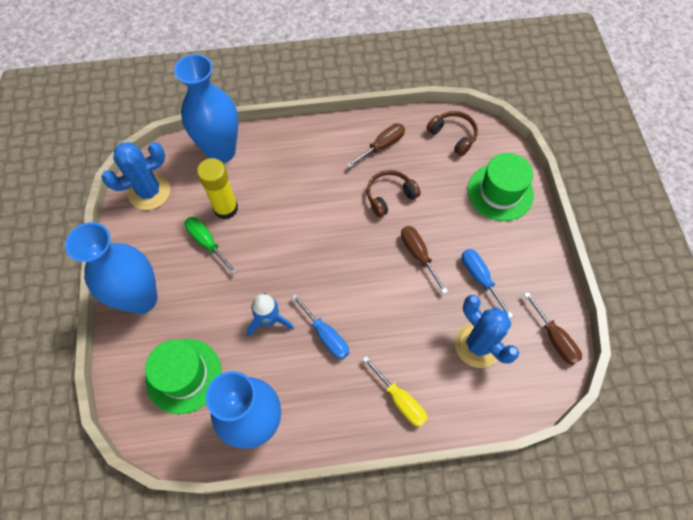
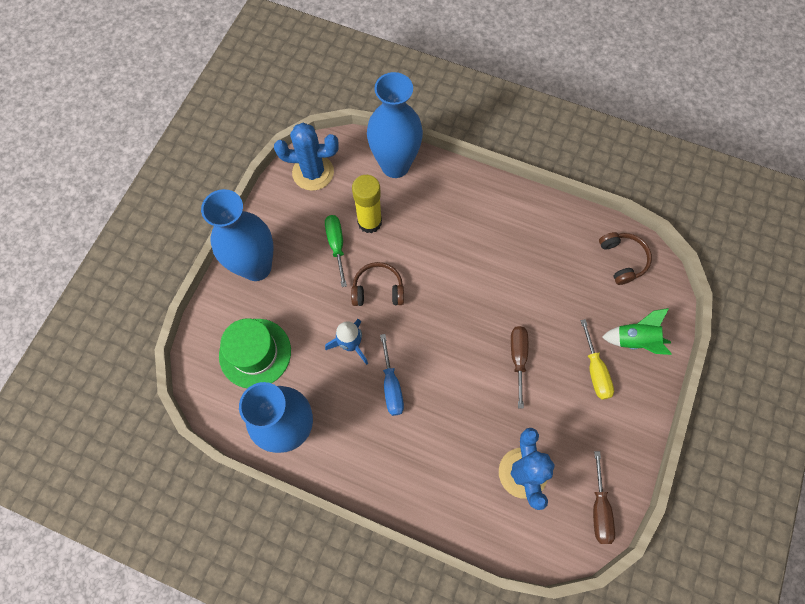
camera: 30 degrees right, 5 degrees up
brown screwdriver [347,123,405,168] -> none
yellow screwdriver [362,356,428,427] -> yellow screwdriver moved to [580,319,614,400]
brown headphones [367,170,421,217] -> brown headphones moved to [351,262,404,306]
blue screwdriver [462,249,513,319] -> none
green hat [468,153,534,221] -> green rocket [602,308,672,355]

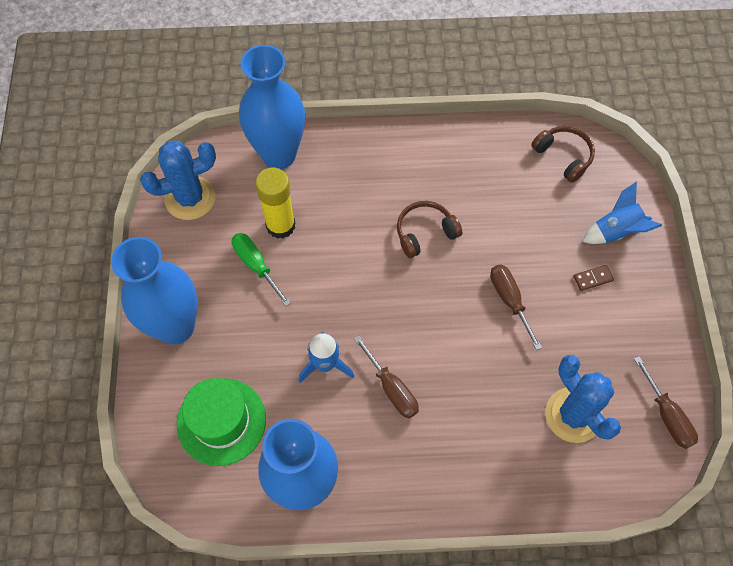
camera: 25 degrees left, 5 degrees down
brown headphones [351,262,404,306] -> brown headphones moved to [397,201,462,258]
blue screwdriver [380,334,404,416] -> brown screwdriver [354,335,419,418]
yellow screwdriver [580,319,614,400] -> brown domino [573,265,614,291]
green rocket [602,308,672,355] -> blue rocket [583,181,662,244]

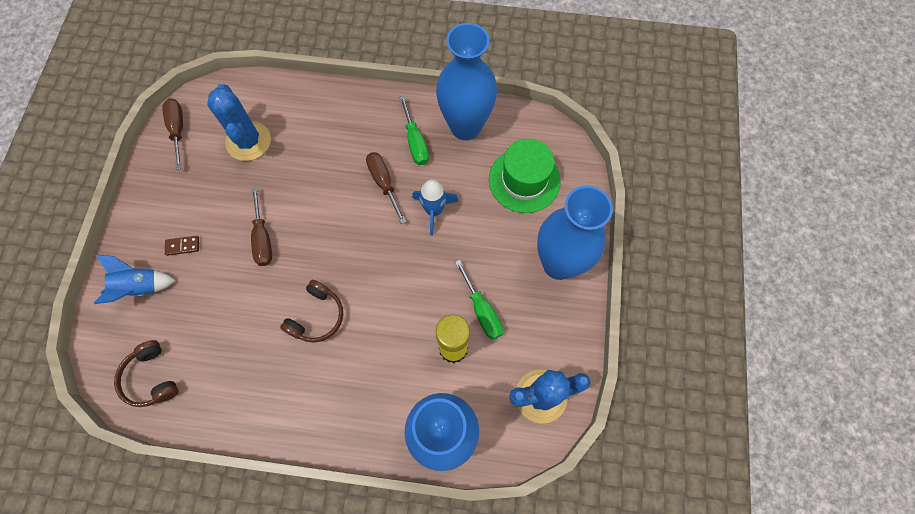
camera: 170 degrees left, 5 degrees up
brown headphones [397,201,462,258] -> brown headphones turned 45 degrees counterclockwise [280,280,343,343]
none -> green screwdriver [399,96,429,165]

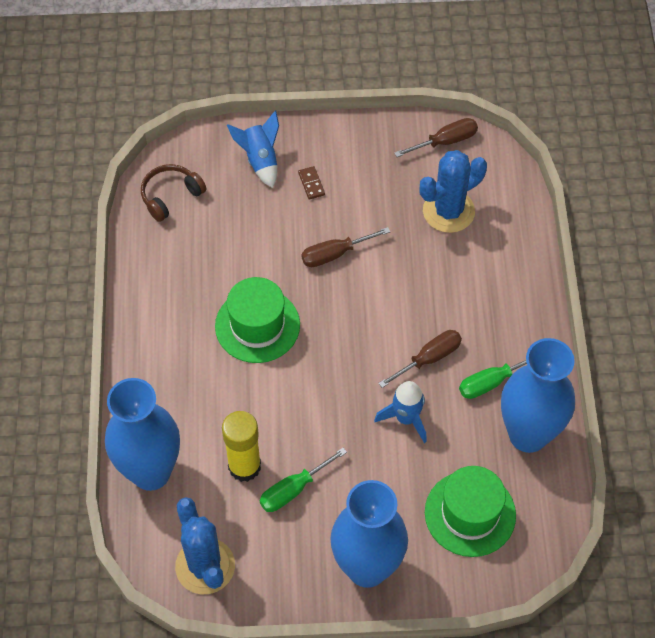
camera: 80 degrees right, 10 degrees down
brown headphones [280,280,343,343] -> green hat [215,277,300,363]

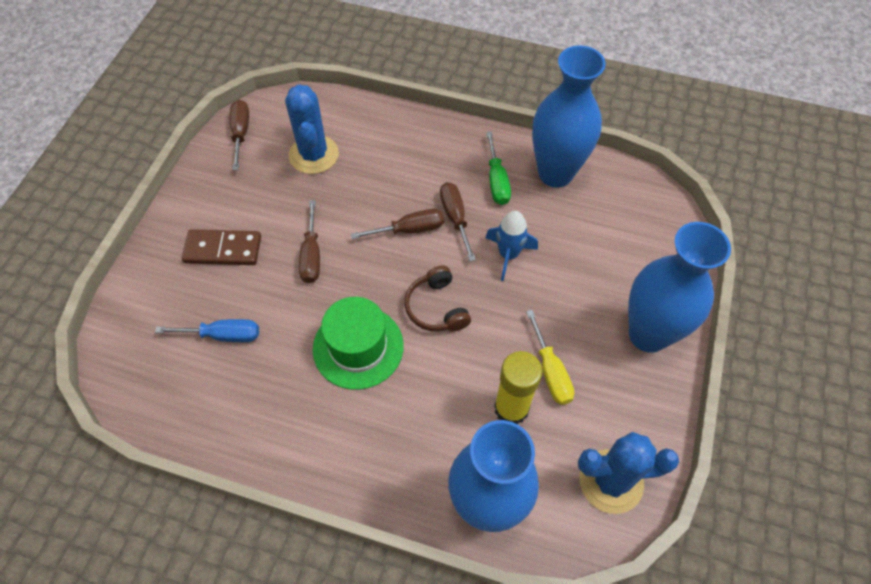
camera: 70 degrees left, 0 degrees up
brown headphones [141,164,206,222] -> brown headphones moved to [404,265,471,332]
blue rocket [227,110,279,188] -> none
green screwdriver [260,448,347,512] -> yellow screwdriver [526,310,574,405]
brown domino [298,166,325,200] -> brown domino [182,229,261,265], size x1.99
green hat [425,466,516,557] -> none
none -> blue screwdriver [155,319,259,342]
none -> brown screwdriver [351,209,444,239]

